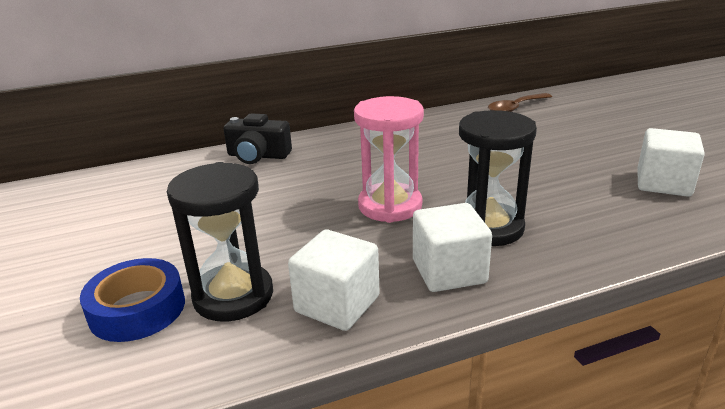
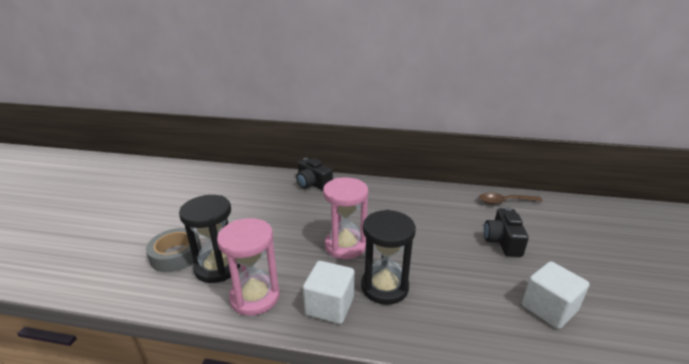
camera: 30 degrees right, 0 degrees up
blue tape [80,258,185,342] -> grey tape [146,228,202,272]
white cube [288,229,380,331] -> pink hourglass [217,218,280,316]
none -> black camera [484,207,529,257]

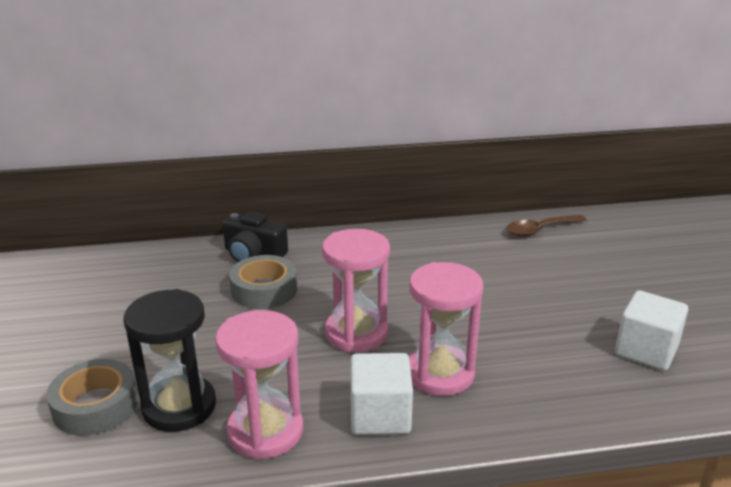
camera: 20 degrees left, 0 degrees up
black hourglass [361,210,416,305] -> pink hourglass [409,262,483,396]
black camera [484,207,529,257] -> none
none -> grey tape [229,255,297,309]

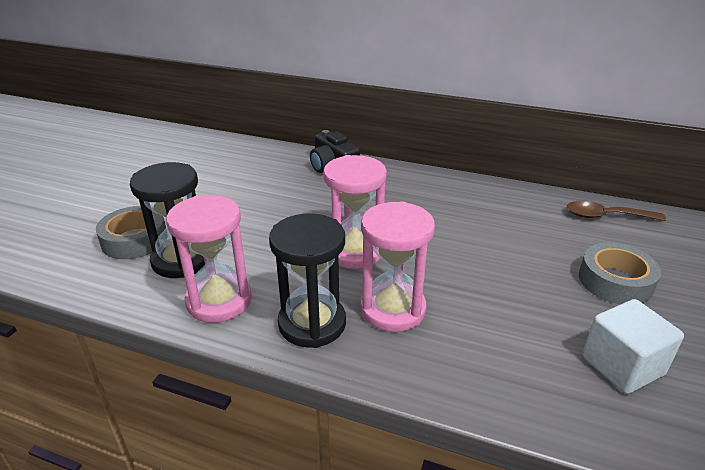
camera: 30 degrees right, 5 degrees up
grey tape [229,255,297,309] -> grey tape moved to [579,243,661,304]
white cube [351,353,413,435] -> black hourglass [269,214,346,348]

